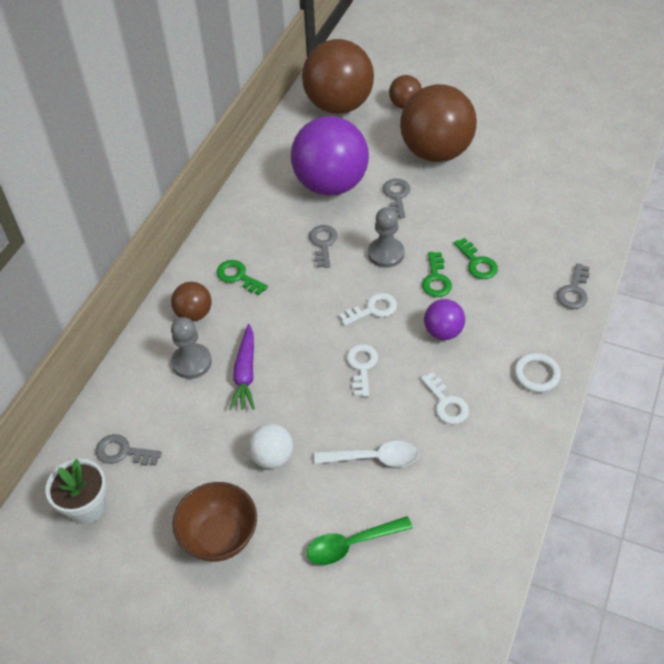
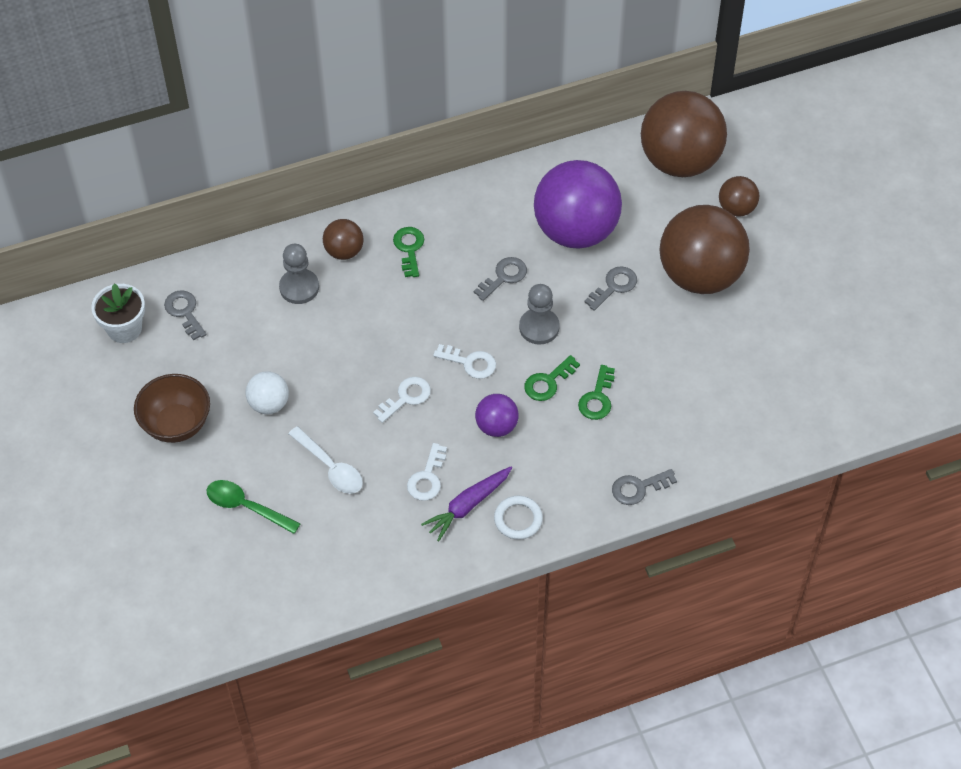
camera: 45 degrees right, 5 degrees up
purple carrot [229,324,255,410] -> purple carrot moved to [421,466,512,541]

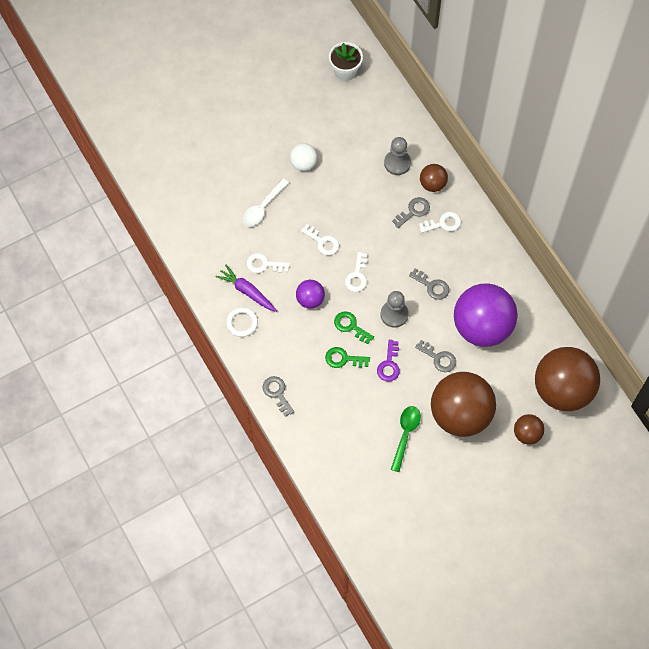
camera: 80 degrees right, 10 degrees up
brown bowl [134,374,210,443] -> none
grey key [164,290,207,341] -> grey key moved to [392,197,430,228]
green spoon [207,480,301,534] -> green spoon moved to [391,406,421,472]
green key [393,227,424,277] -> white key [419,212,461,233]
none -> purple key [377,340,400,382]

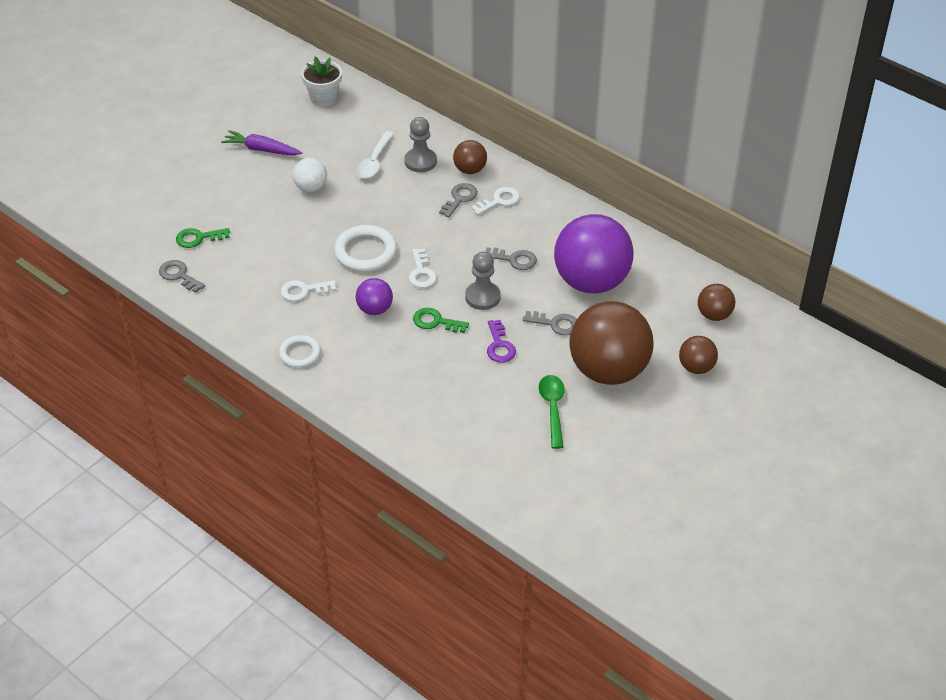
camera: 20 degrees left, 20 degrees down
purple carrot [216,265,277,312] -> purple carrot moved to [221,130,302,155]
white spoon [243,178,289,226] -> white spoon moved to [356,131,394,179]
grey key [262,376,294,417] -> grey key moved to [159,260,205,293]
white key [301,224,339,255] -> white ring [334,225,397,272]
green key [325,347,370,368] -> green key moved to [176,228,230,248]
brown ball [535,347,600,411] -> brown ball [698,284,735,321], size x0.47

